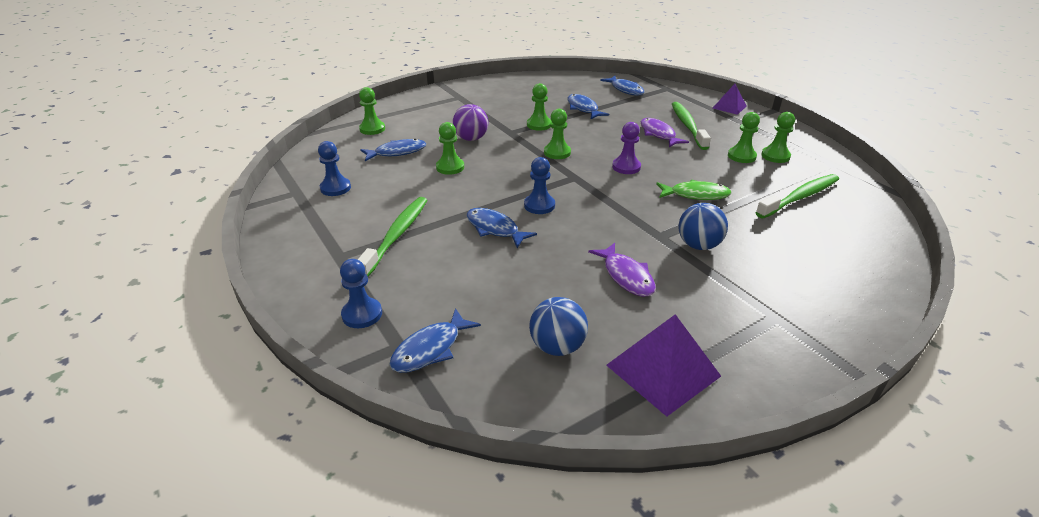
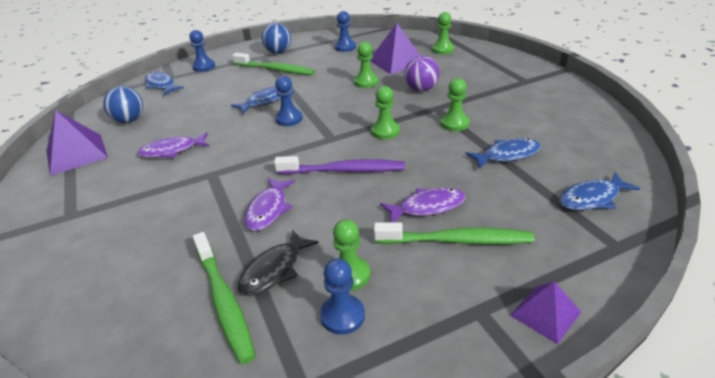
camera: 100 degrees right, 0 degrees up
blue fish [360,139,426,161] -> purple pyramid [370,23,420,74]
purple pawn [612,122,641,174] -> purple toothbrush [274,156,405,174]
green fish [656,180,731,200] -> purple fish [244,178,295,231]
blue ball [679,203,728,250] -> blue ball moved to [262,23,291,53]
green pawn [761,112,795,163] -> blue pawn [320,258,365,335]
none -> black fish [237,230,319,296]

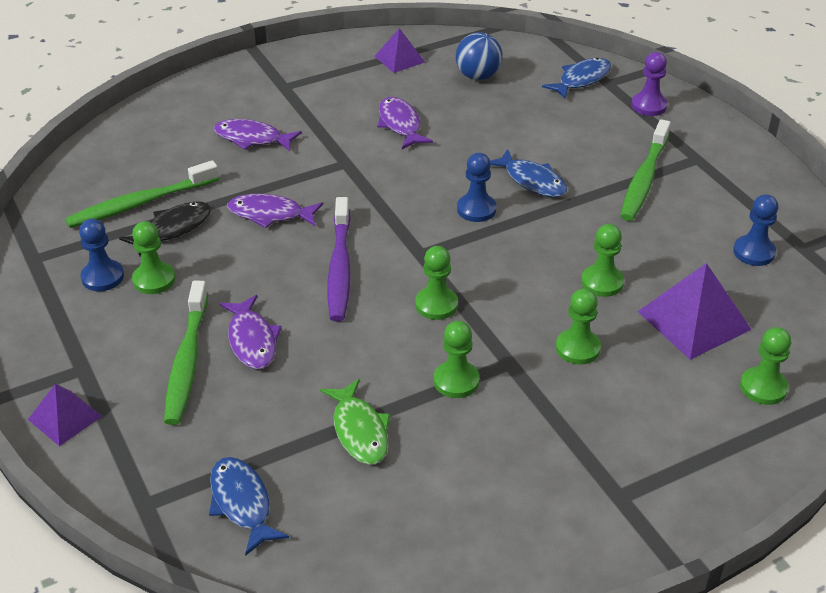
camera: 85 degrees right, 5 degrees up
purple pyramid [46,110,108,176] -> purple pyramid [374,28,425,73], size x0.60
blue pawn [189,30,215,72] -> purple pawn [631,52,668,116]
black fish [237,230,319,296] -> black fish turned 105 degrees clockwise [119,201,211,256]
blue ball [262,23,291,53] -> none
purple ball [404,56,439,91] -> green pawn [556,288,601,365]
blue fish [466,138,541,169] -> green fish [320,379,390,465]
none -> purple fish [214,119,302,151]

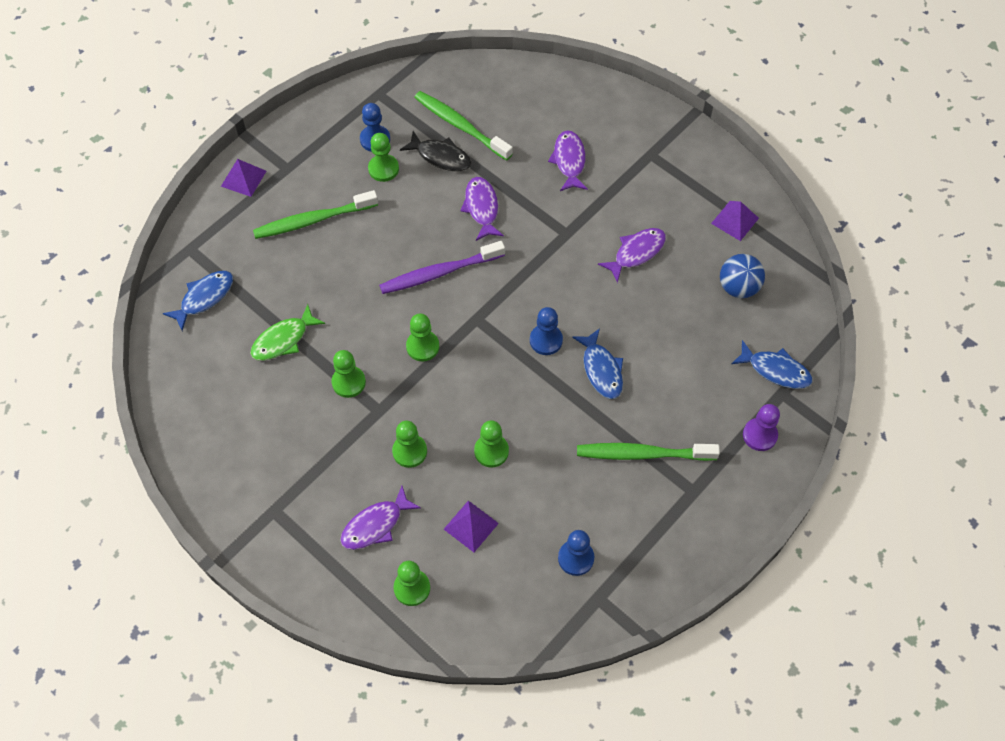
camera: 70 degrees right, 20 degrees up
purple fish [219,295,282,369] -> purple fish moved to [340,486,421,550]
blue fish [490,149,567,197] -> blue fish turned 45 degrees counterclockwise [572,328,623,399]
purple pyramid [637,263,752,360] -> purple pyramid [444,500,499,552], size x0.60

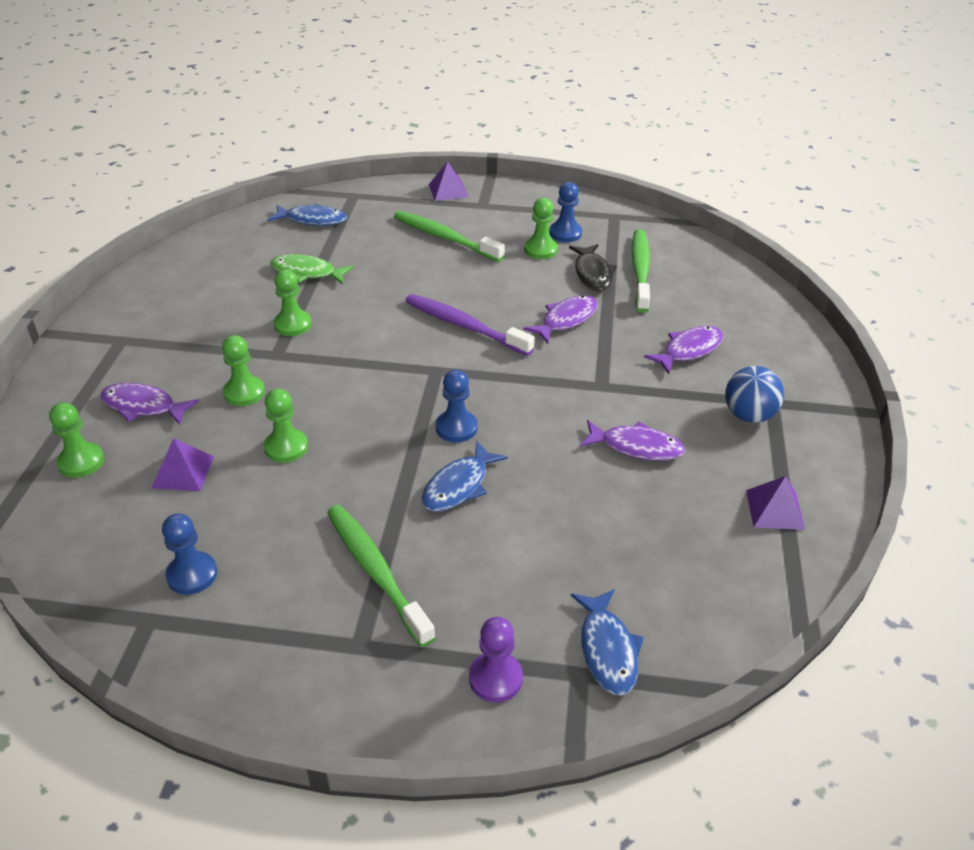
camera: 55 degrees right, 20 degrees down
green pawn [406,313,439,362] -> none
blue ball [720,254,765,298] -> blue ball moved to [725,366,784,423]

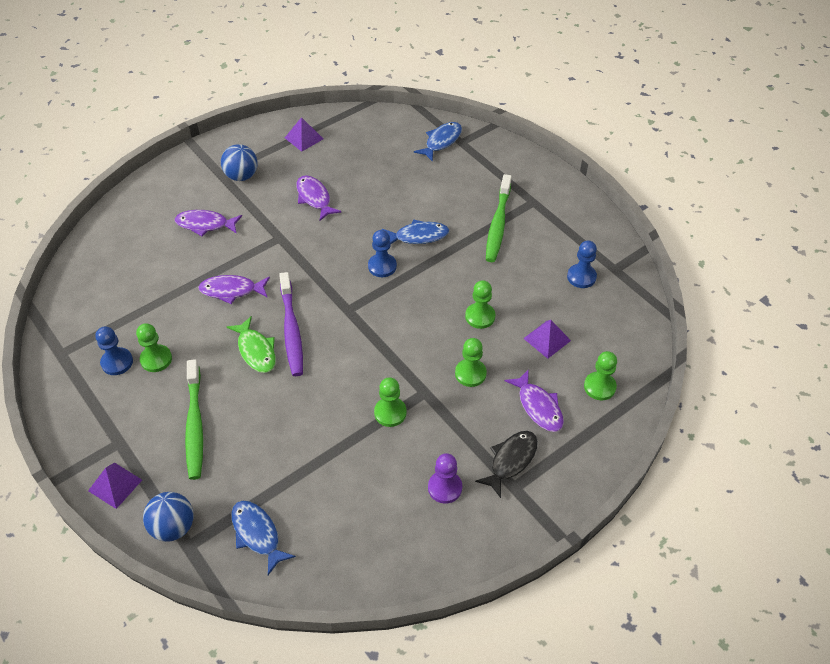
camera: 135 degrees left, 10 degrees up
green fish [270,254,354,284] -> green fish moved to [227,316,276,373]
purple pawn [469,617,523,703] -> purple pawn moved to [428,453,462,504]
black fish [569,244,617,291] -> black fish moved to [475,431,538,498]
green toothbrush [632,229,650,313] -> none
none -> blue ball [143,492,194,542]

